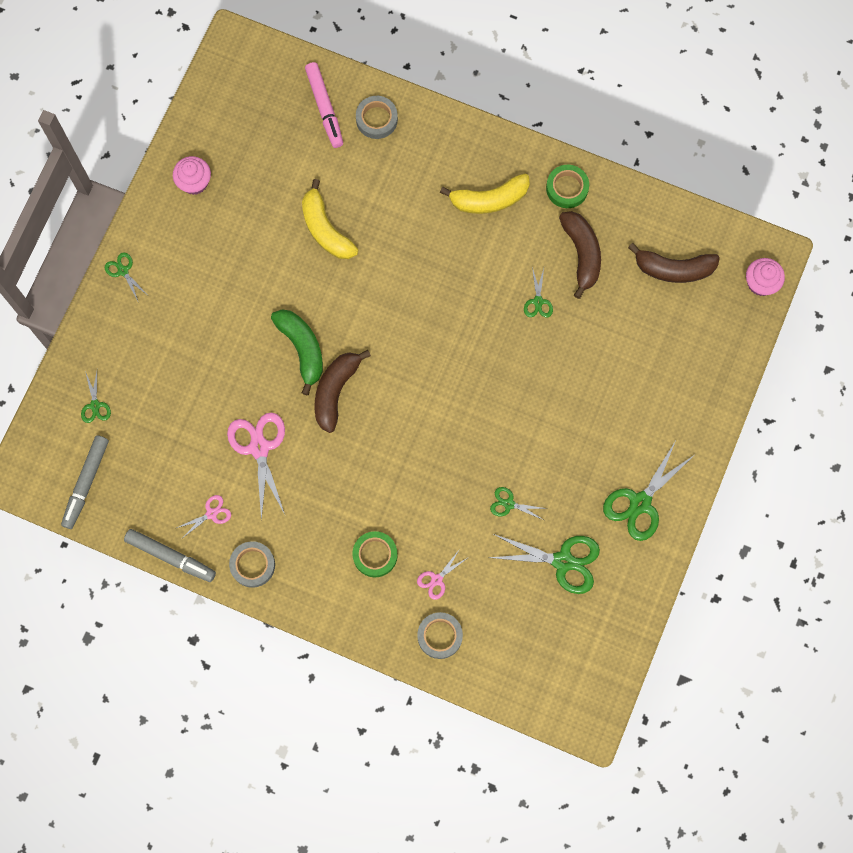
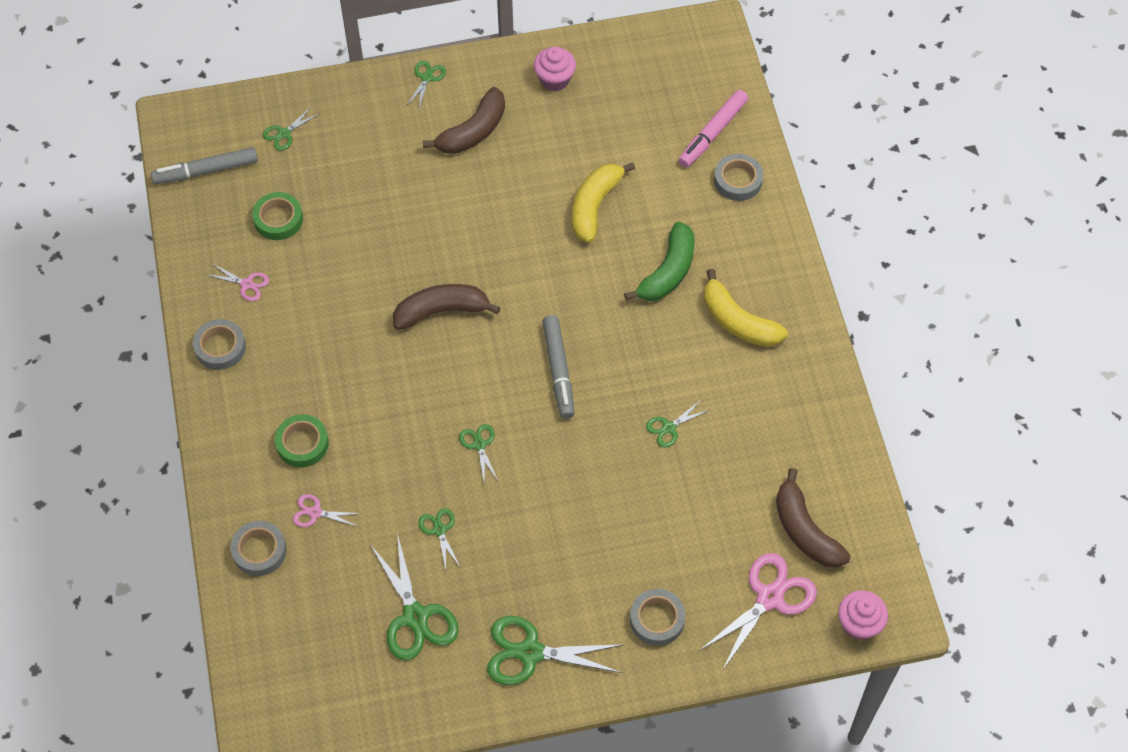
camera: 55 degrees right, 15 degrees down
grey marker [124,529,216,582] -> grey marker moved to [542,315,574,419]
pink scissors [227,412,285,520] -> pink scissors moved to [699,553,817,671]
green banana [271,309,323,395] -> green banana moved to [624,222,695,301]
green tape [546,165,589,208] -> green tape moved to [252,192,303,240]
brown banana [559,211,601,299] -> brown banana moved to [423,87,505,154]
none -> green scissors [459,424,499,482]
none -> grey tape [630,589,685,646]

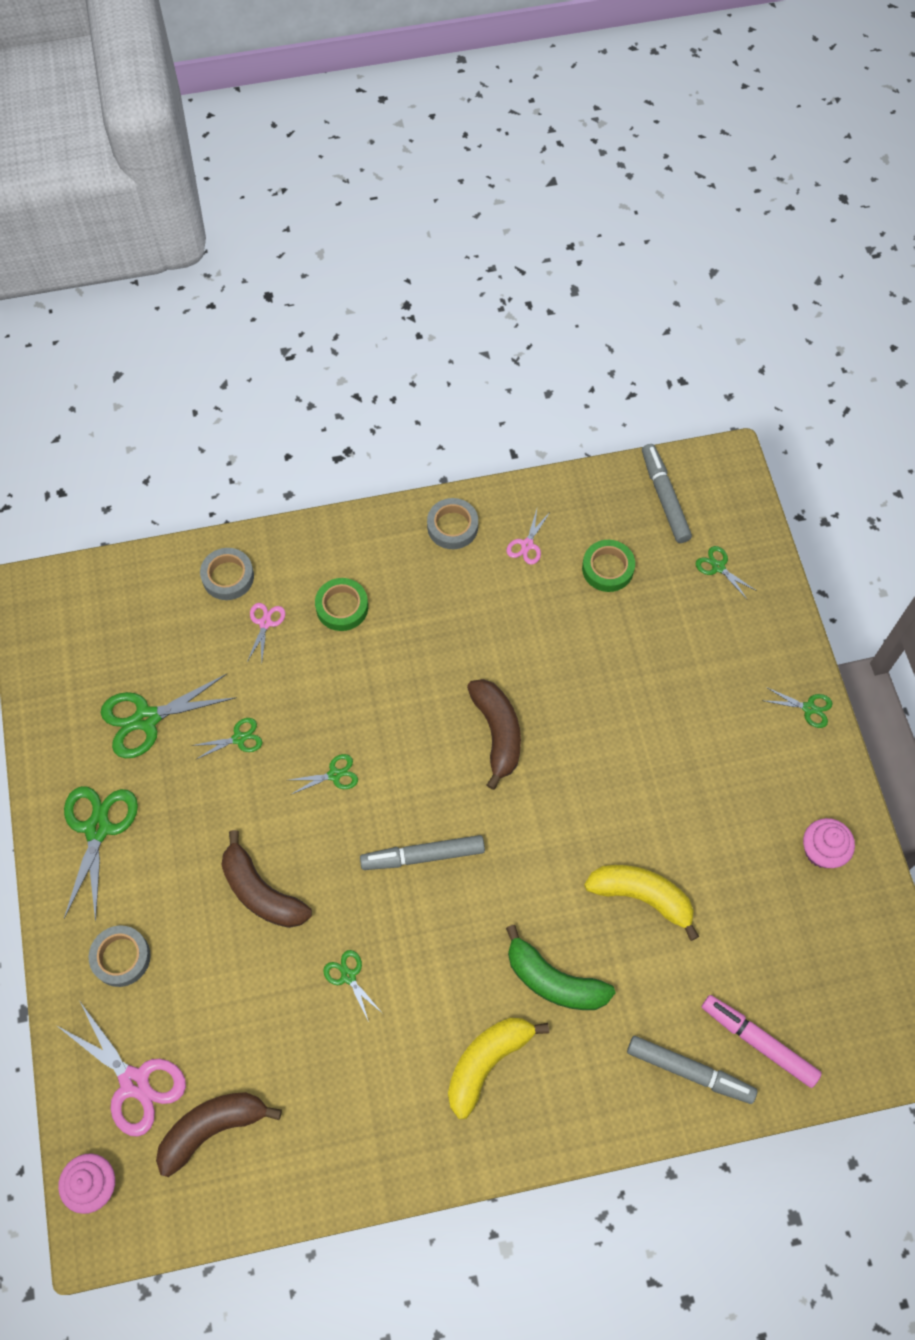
camera: 90 degrees right, 5 degrees up
brown banana [423,87,505,154] -> brown banana moved to [222,830,312,928]
grey tape [714,154,763,201] -> grey marker [627,1036,757,1104]

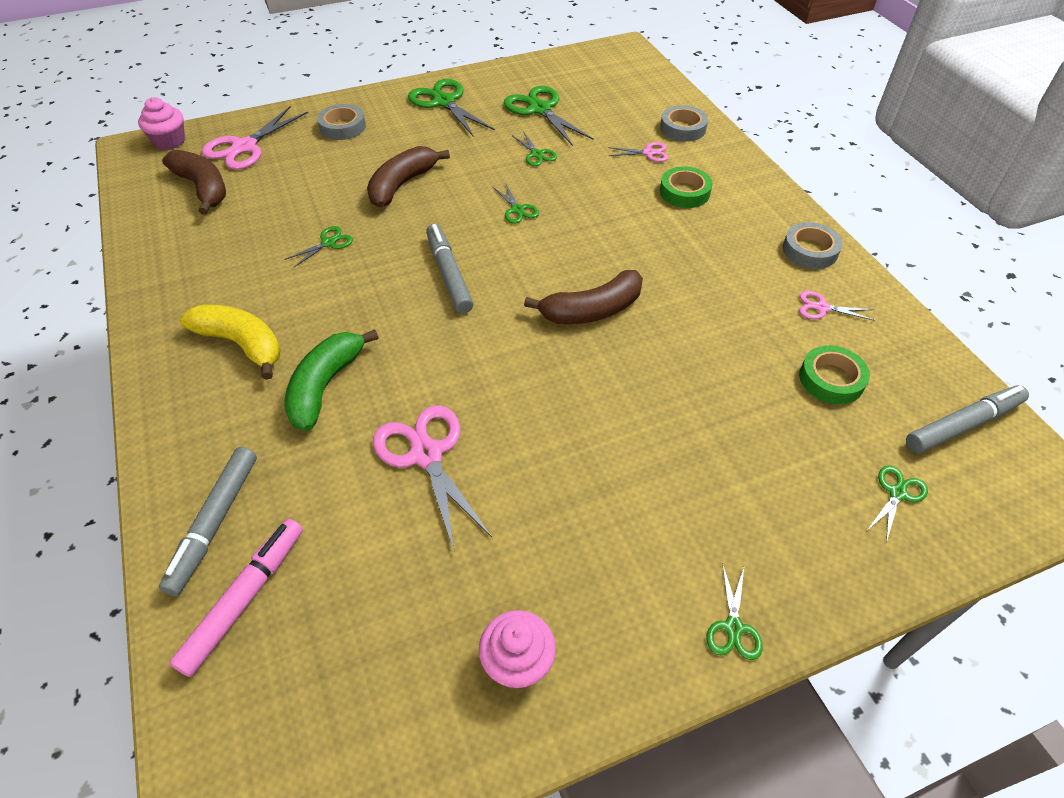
camera: 80 degrees right, 15 degrees down
green scissors [64,786,138,922] -> green scissors turned 120 degrees counterclockwise [408,79,495,137]
yellow banana [584,865,699,941] -> pink scissors [373,405,492,550]

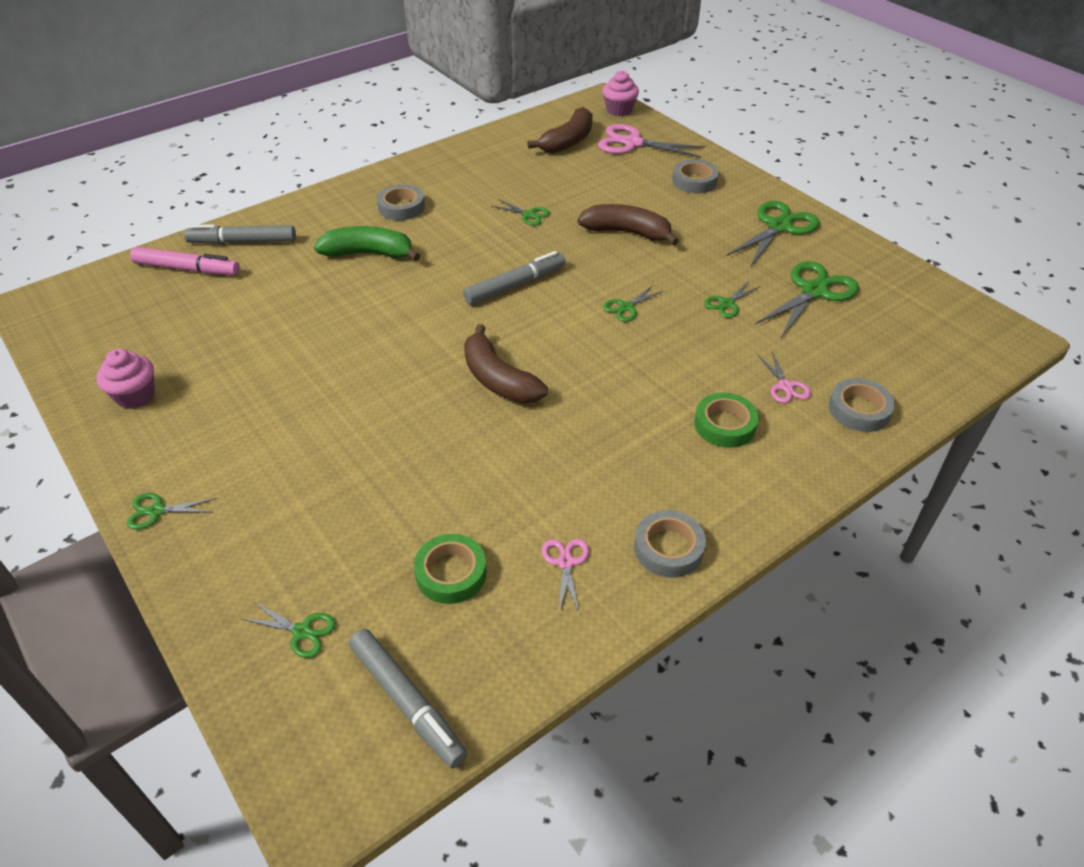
camera: 75 degrees right, 5 degrees down
yellow banana [180,304,281,380] -> grey tape [377,184,425,221]
pink scissors [373,405,492,550] -> none

